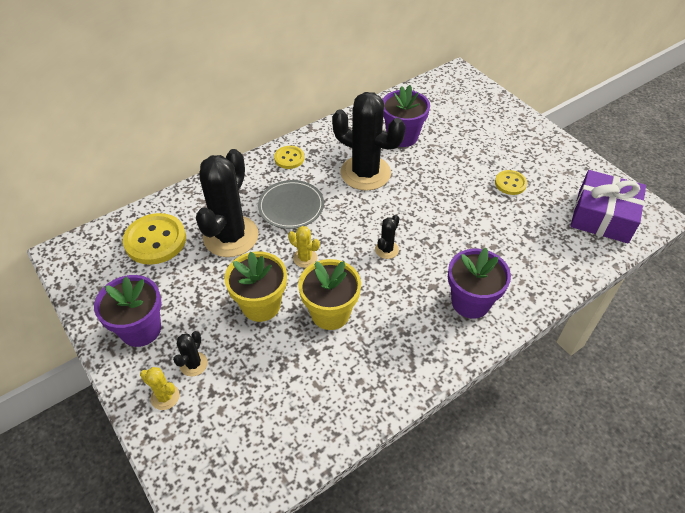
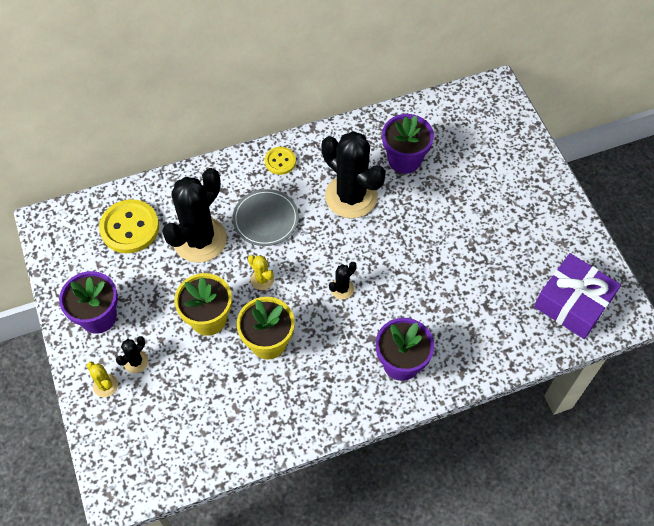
camera: 15 degrees right, 10 degrees up
yellow button [495,170,527,195] -> none

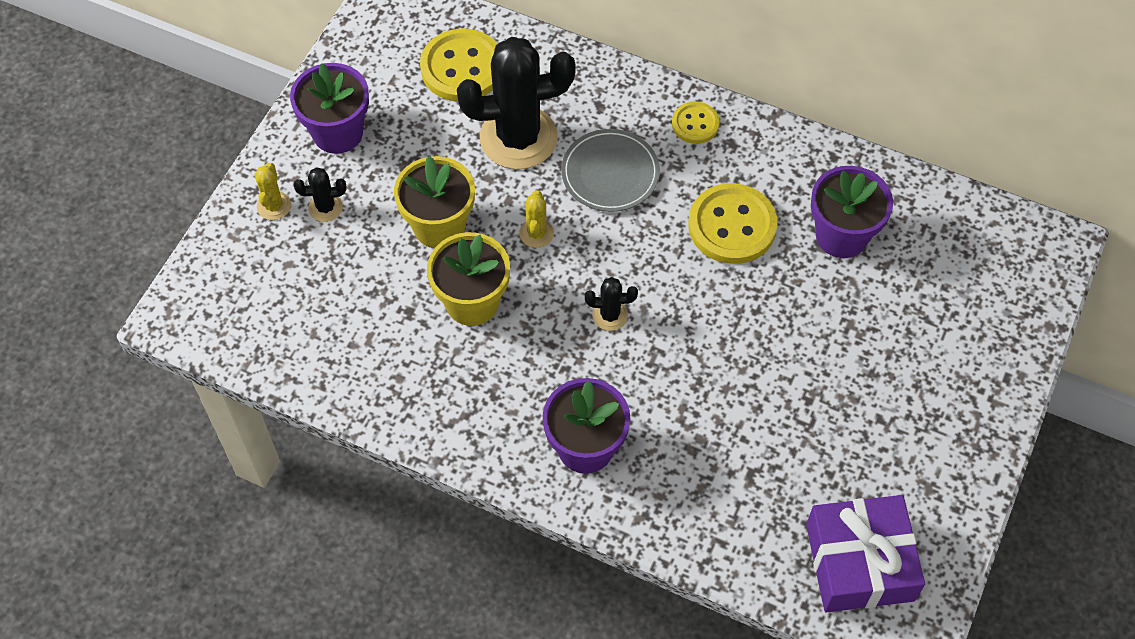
camera: 45 degrees right, 0 degrees up
black cactus [321,131,386,218] -> yellow button [688,183,778,264]

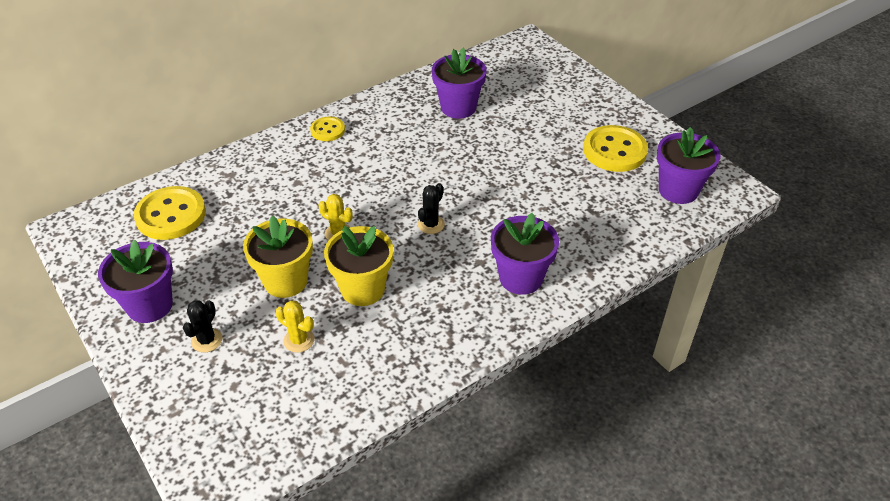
camera: 60 degrees left, 15 degrees down
yellow cactus [255,163,291,220] -> yellow cactus moved to [275,300,314,353]
black cactus [457,37,576,169] -> none
grey plate [561,129,660,212] -> none
yellow button [688,183,778,264] -> yellow button moved to [583,125,648,172]
purple gift [806,495,925,612] -> purple flower pot [657,127,721,204]

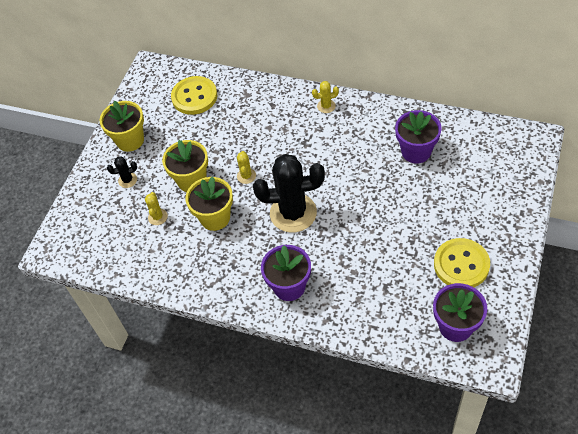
camera: 60 degrees right, 10 degrees up
purple flower pot [98,240,173,323] -> yellow flower pot [100,101,144,152]
yellow button [310,117,345,141] -> yellow cactus [312,81,339,113]
black cactus [418,183,445,234] -> black cactus [253,154,325,233], size x2.33

